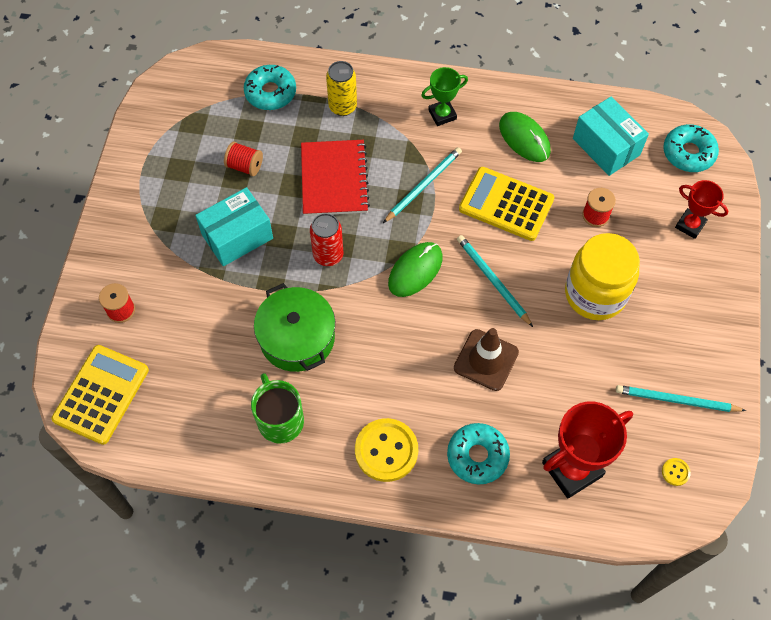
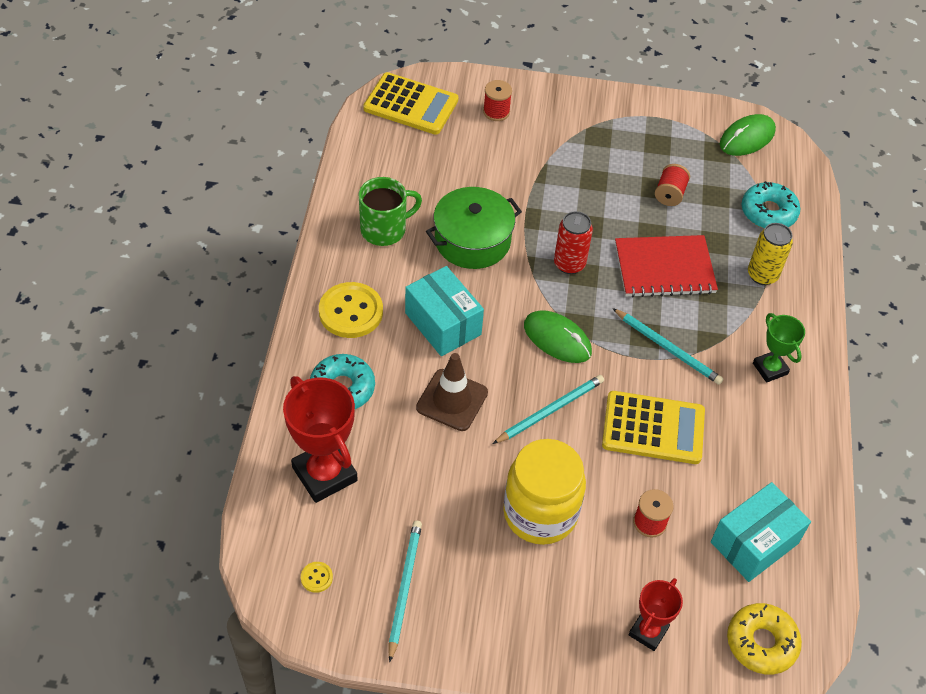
camera: 85 degrees right, 10 degrees down
turquoise box [195,187,273,266] -> turquoise box moved to [405,266,484,356]
yellow calculator [459,167,554,241] -> yellow calculator turned 75 degrees clockwise [602,391,705,464]
green mouse [499,112,551,162] -> green mouse moved to [720,114,776,156]
turquoise donut [663,124,719,172] -> yellow donut [727,603,802,675]

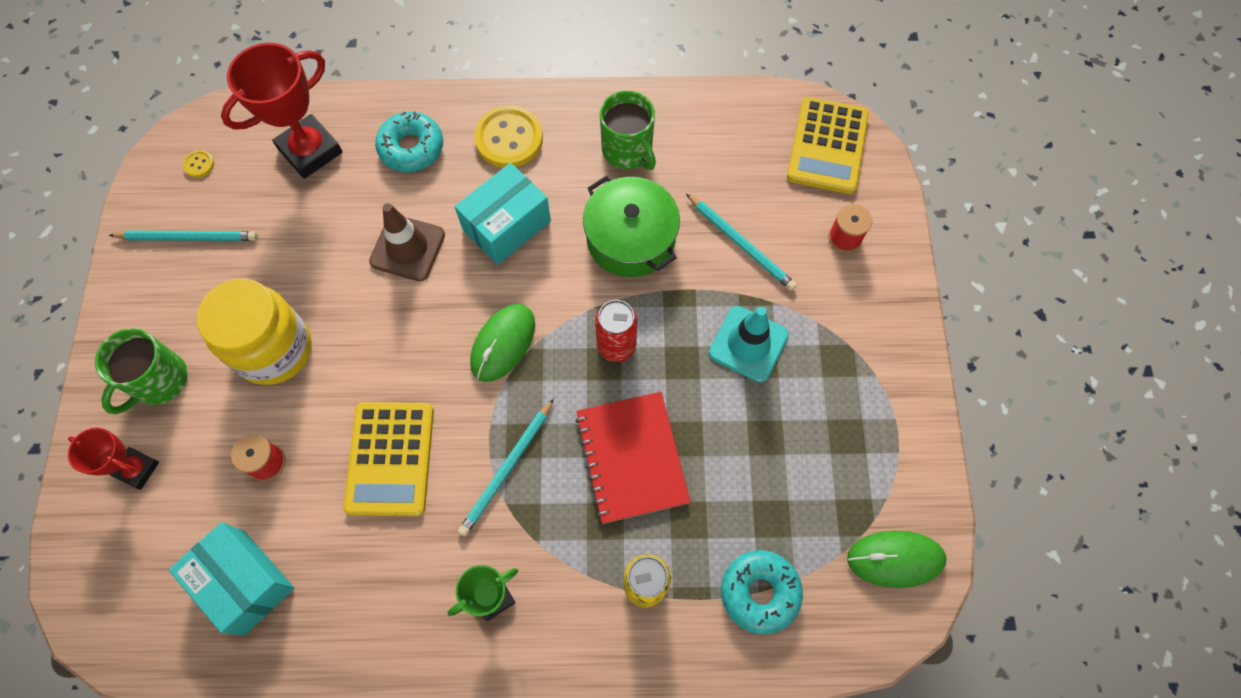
camera: 85 degrees right, 15 degrees up
turquoise pencil [493,375,604,444] -> turquoise pencil moved to [686,193,797,291]
red spool [655,164,690,206] -> none
green mouse [720,114,776,156] -> green mouse turned 45 degrees counterclockwise [847,531,946,588]
yellow donut [727,603,802,675] -> none
none -> green mug [95,328,188,414]
none -> turquoise traffic cone [709,306,789,382]

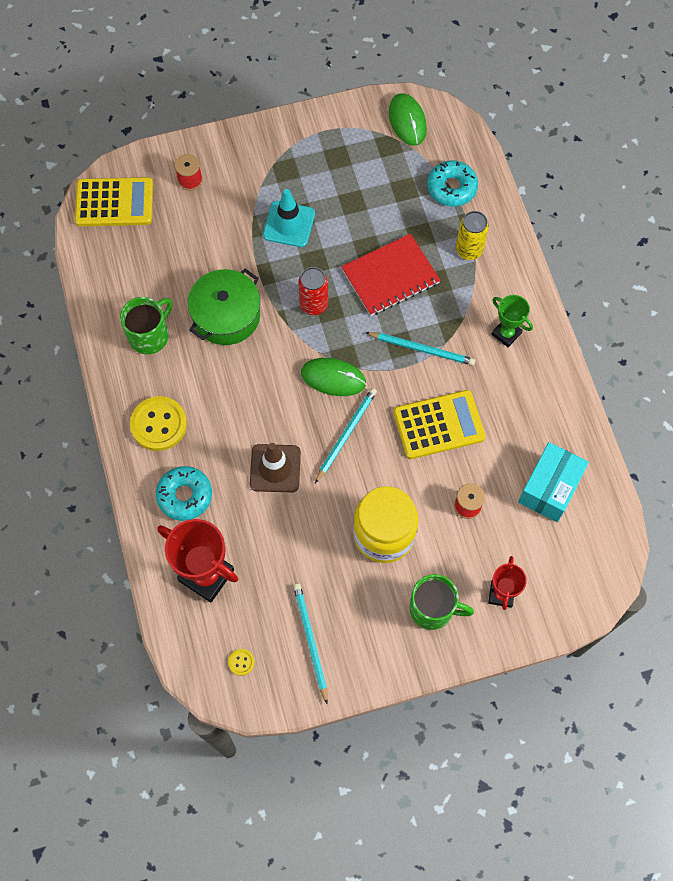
camera: 105 degrees left, 0 degrees up
turquoise box [455,163,551,265] -> none
turquoise pencil [686,193,797,291] -> turquoise pencil moved to [315,388,377,483]

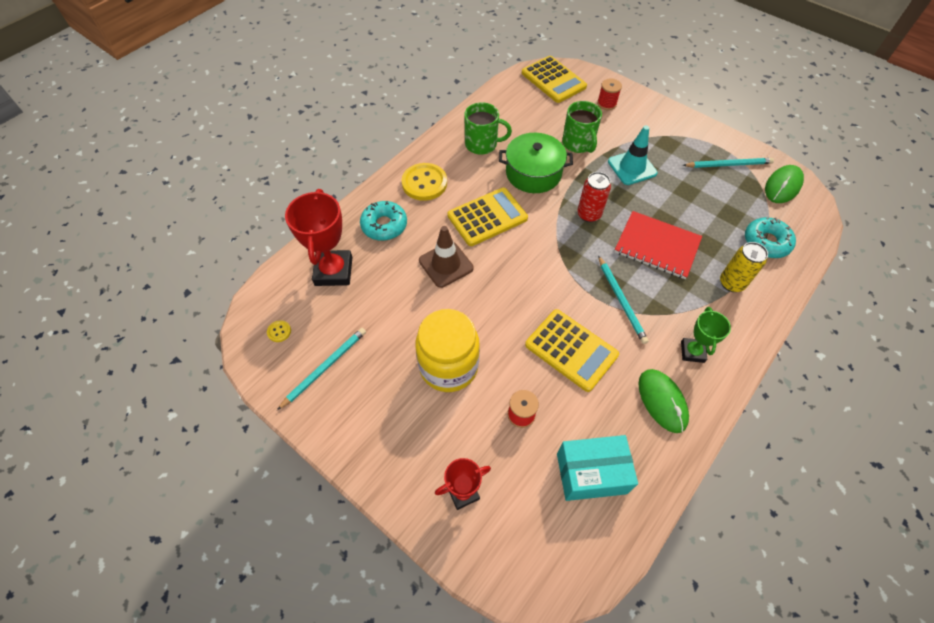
camera: 55 degrees right, 10 degrees down
green mouse [301,358,366,396] -> green mouse moved to [638,369,689,433]
turquoise pencil [315,388,377,483] -> turquoise pencil moved to [682,158,774,168]
green mug [409,574,474,630] -> green mug moved to [562,101,602,153]
none -> yellow calculator [447,188,528,246]

